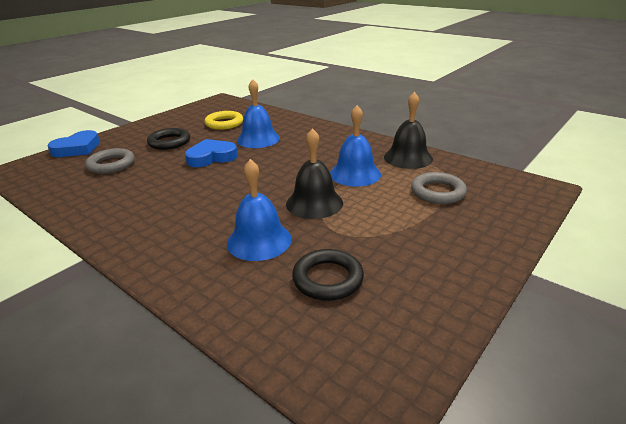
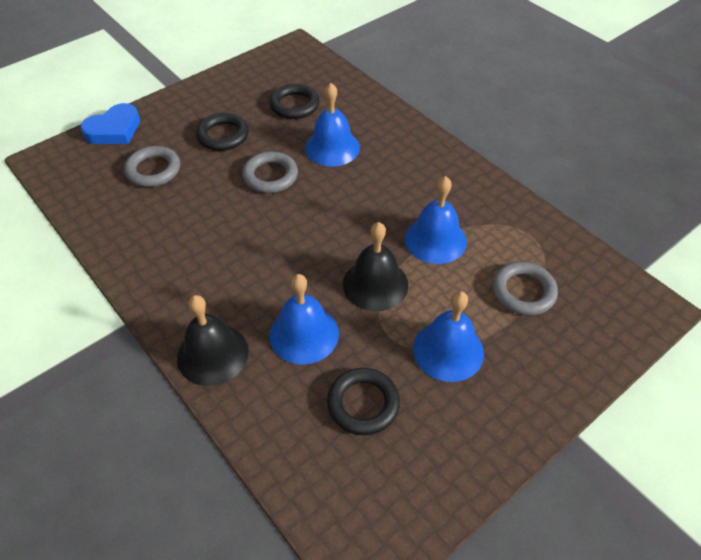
camera: 10 degrees right, 20 degrees up
blue heart [185,139,238,167] -> grey ring [242,151,298,193]
yellow ring [205,111,243,130] -> black ring [269,84,320,119]
black bell [384,92,433,169] -> black bell moved to [177,295,249,386]
none -> blue bell [413,291,484,382]

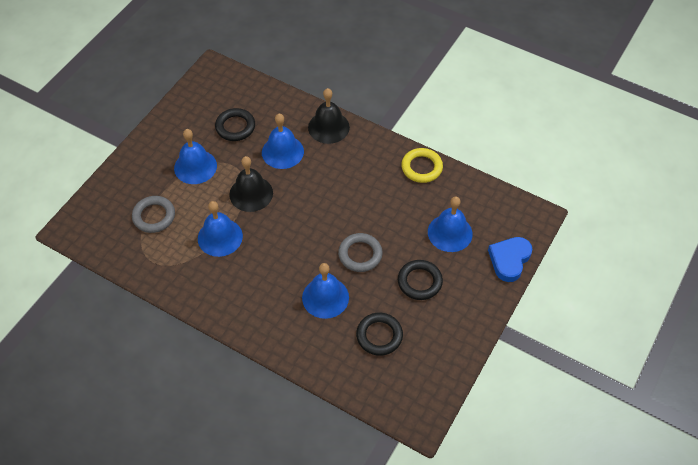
camera: 160 degrees right, 5 degrees up
grey ring [124,146,180,187] -> blue bell [428,197,473,252]
none -> yellow ring [401,148,443,183]

